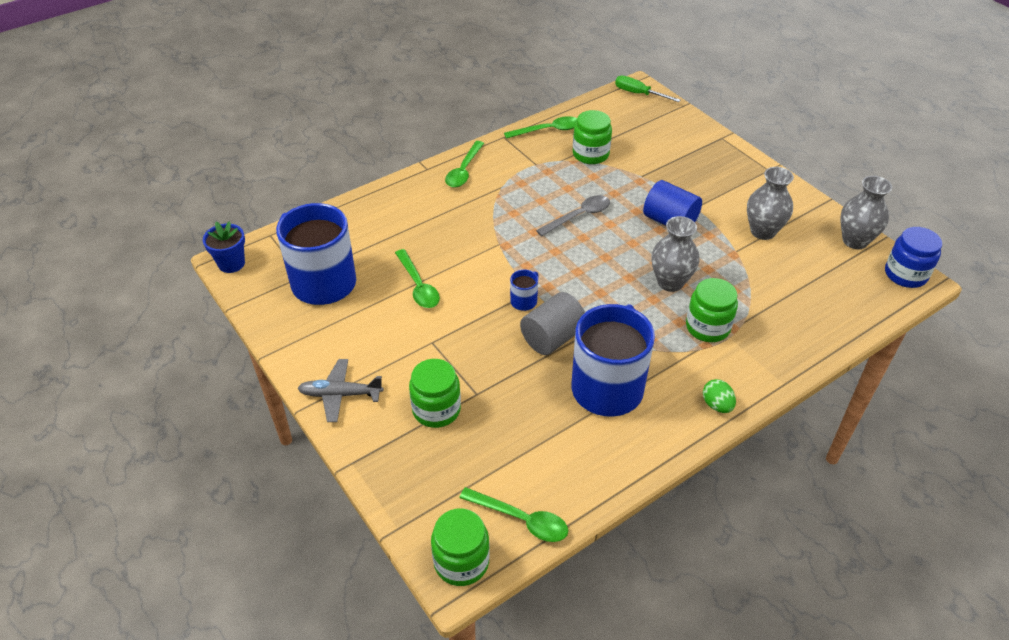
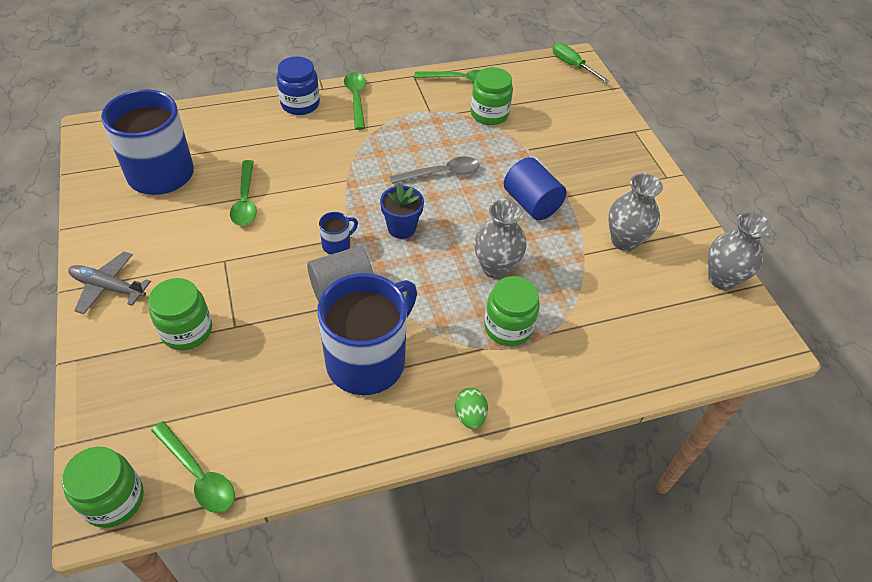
camera: 15 degrees right, 5 degrees up
blue flower pot [203,221,245,273] -> blue flower pot moved to [380,183,424,239]
green spoon [445,141,484,188] -> green spoon turned 135 degrees clockwise [344,72,366,130]
blue jar [885,227,942,288] -> blue jar moved to [277,56,320,115]

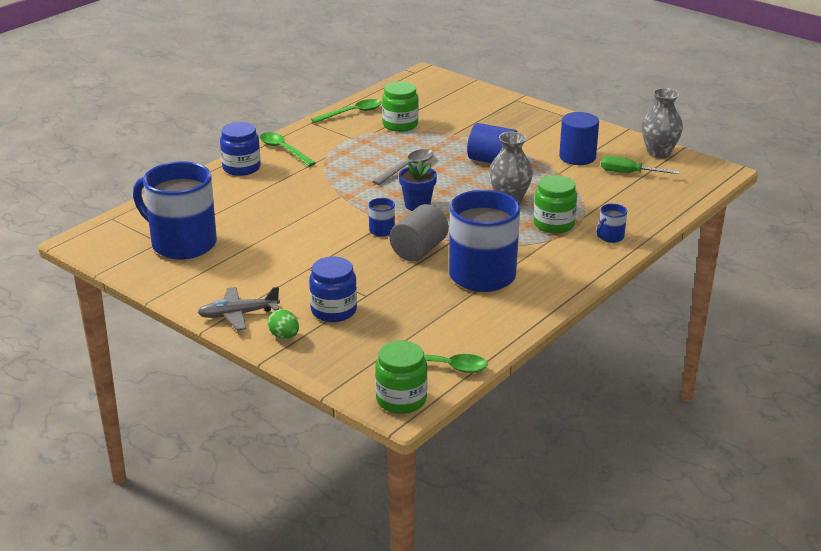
camera: 30 degrees left, 20 degrees down
green jar [149,278,212,350] -> blue jar [309,257,357,322]
green spoon [230,160,257,226] -> none
green egg [455,388,488,429] -> green egg moved to [267,309,299,339]
green screwdriver [553,42,610,83] -> green screwdriver moved to [601,156,680,174]
grey vase [608,173,663,251] -> blue cylinder [559,112,599,165]
none -> blue mug [597,204,627,243]

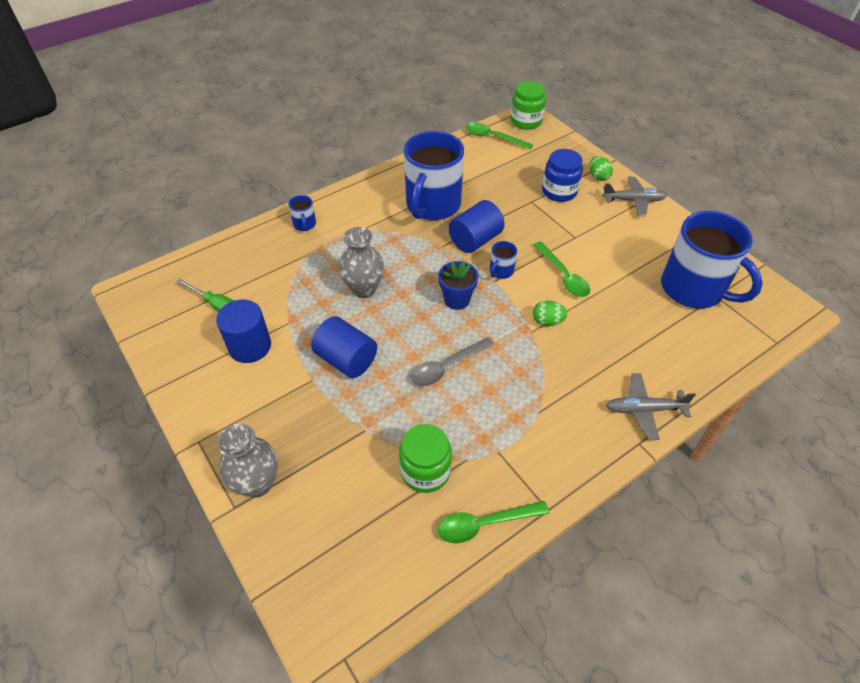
camera: 165 degrees left, 20 degrees up
blue jar [220,122,261,176] -> grey plane [606,373,696,440]
green spoon [260,132,316,166] -> green spoon moved to [534,241,590,297]
grey cylinder [389,204,449,261] -> blue cylinder [448,200,504,253]
green jar [534,175,577,234] -> none
blue mug [597,204,627,243] -> blue mug turned 105 degrees clockwise [288,195,316,231]
grey vase [641,88,683,158] -> grey vase moved to [217,424,278,498]
none -> green egg [533,301,567,326]

